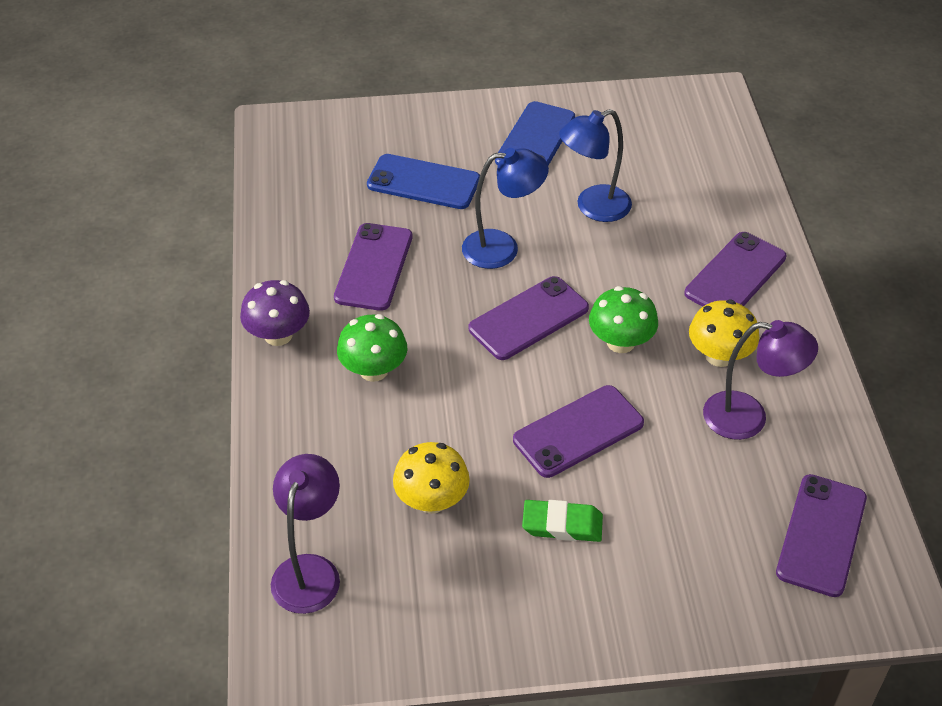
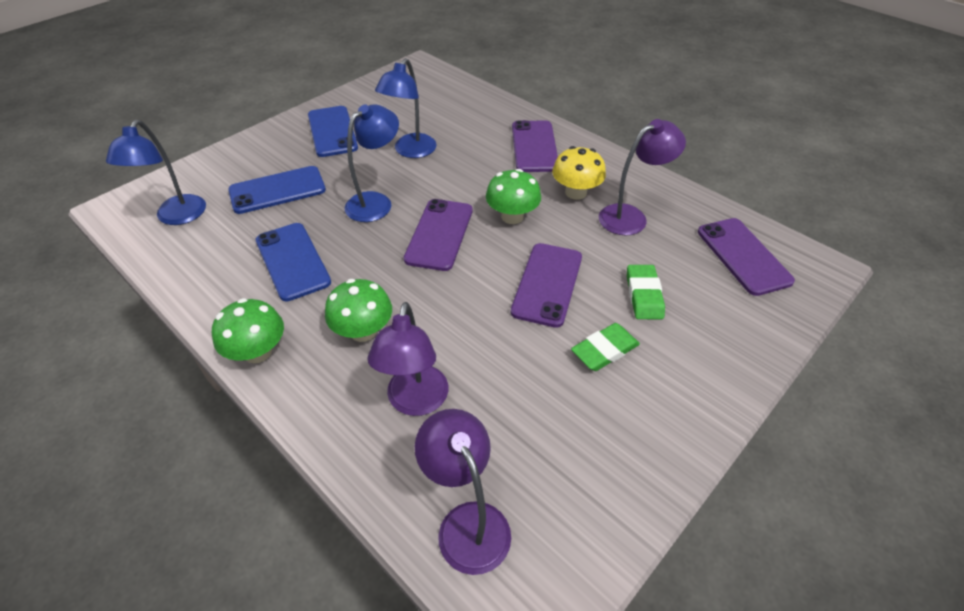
camera: 40 degrees left, 0 degrees up
purple mushroom [240,280,310,346] -> green mushroom [212,298,284,363]
purple phone [334,223,412,311] -> blue phone [256,223,331,301]
yellow mushroom [393,442,470,514] -> none
none -> blue lamp [106,120,206,225]
none -> purple lamp [367,302,448,416]
none -> green eraser [627,265,665,319]

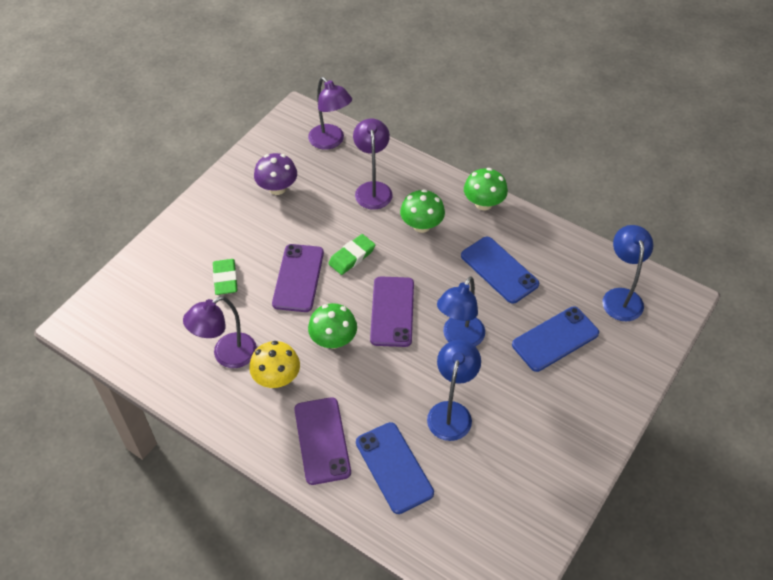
camera: 170 degrees right, 5 degrees up
blue phone [308,106,358,157] -> blue phone moved to [356,422,434,514]
green eraser [571,323,640,371] -> green eraser moved to [328,234,375,275]
purple phone [698,218,795,296] -> none
none -> purple mushroom [254,153,297,195]

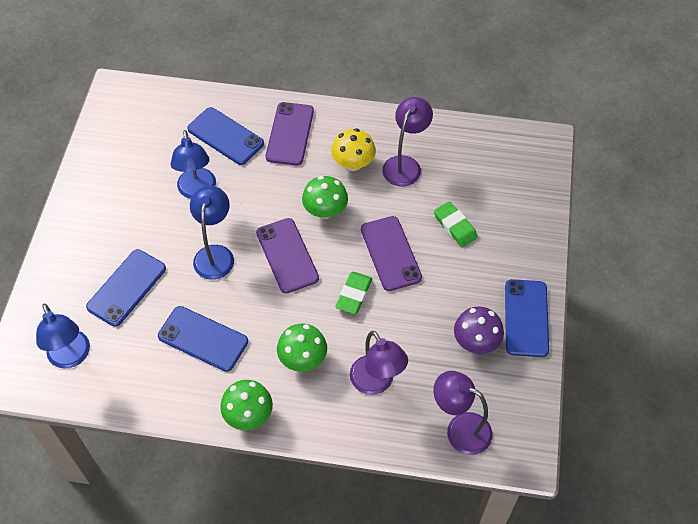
camera: 155 degrees right, 5 degrees up
purple phone [294,397,351,485] -> purple phone turned 45 degrees clockwise [266,102,314,166]
none -> blue phone [505,279,549,357]

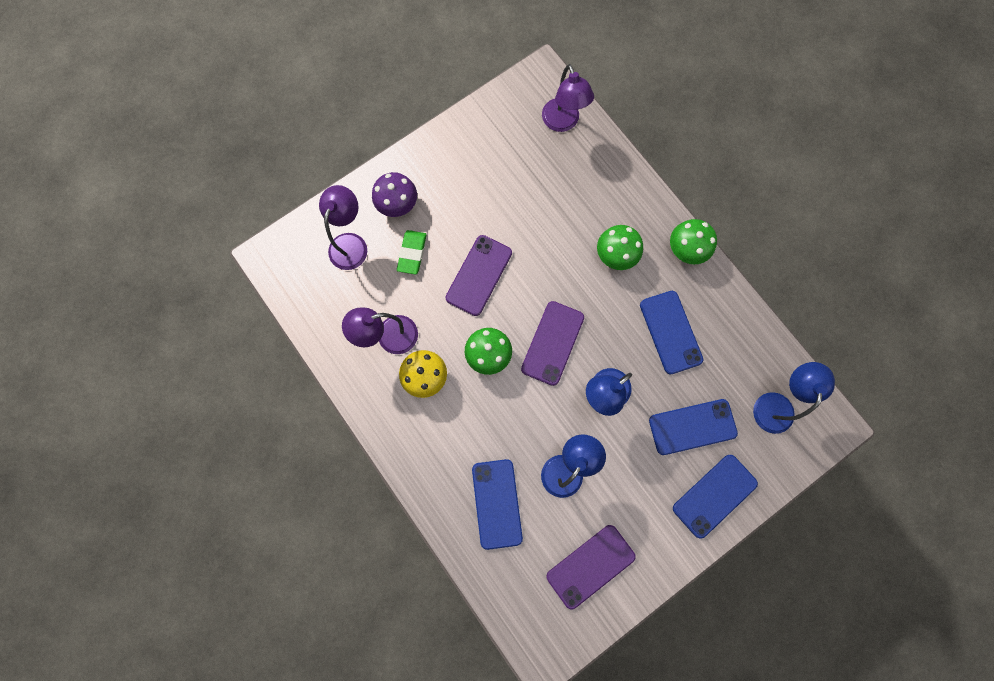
camera: 135 degrees left, 20 degrees up
purple phone [266,102,314,166] -> purple phone moved to [546,525,636,610]
green eraser [335,272,372,314] -> none
purple lamp [350,331,408,395] -> purple lamp moved to [319,185,367,270]
purple mushroom [454,306,504,354] -> purple mushroom moved to [372,172,417,217]
blue phone [505,279,549,357] -> blue phone moved to [673,455,758,539]

